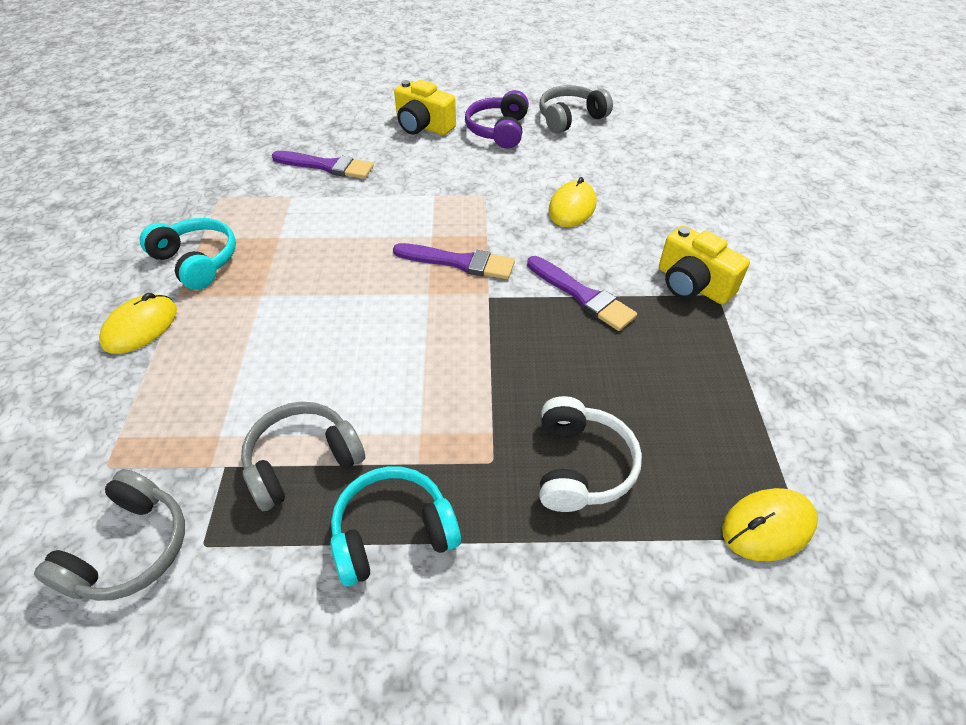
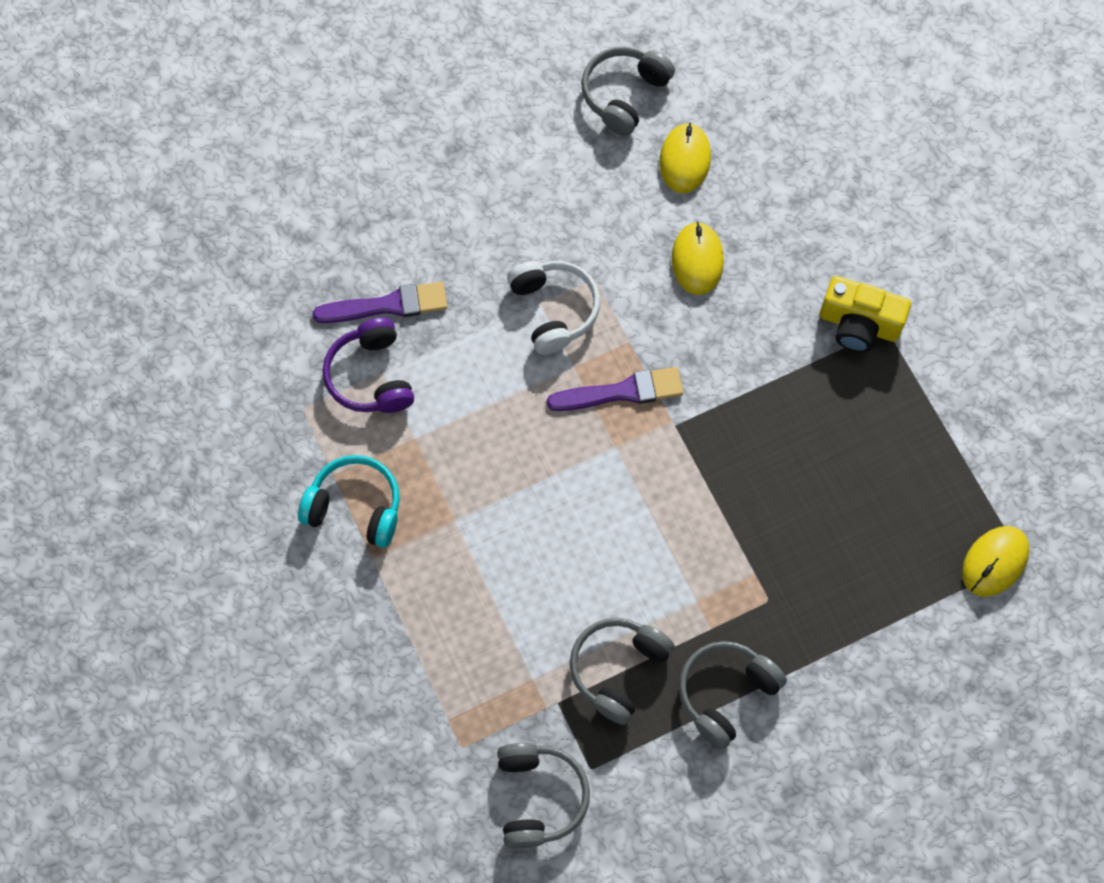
camera: 25 degrees left, 20 degrees up
yellow mouse [99,293,177,354] -> yellow mouse moved to [659,123,711,193]
turquoise headphones [330,466,461,586] -> grey headphones [679,641,787,749]
yellow camera [394,80,456,135] -> none
purple headphones [465,90,529,149] -> purple headphones moved to [323,317,414,413]
purple brush [527,256,637,331] -> none
white headphones [539,396,642,512] -> white headphones moved to [507,261,600,355]

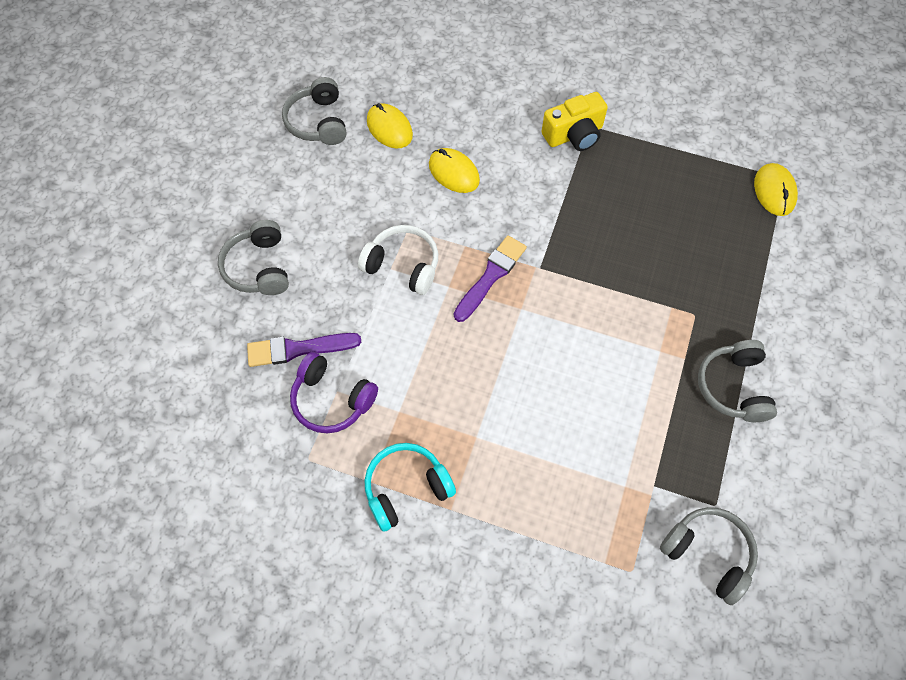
camera: 45 degrees left, 5 degrees down
purple brush [313,282,447,323] -> purple brush turned 135 degrees counterclockwise [247,333,361,367]
grey headphones [570,618,675,725] -> grey headphones moved to [218,220,289,295]

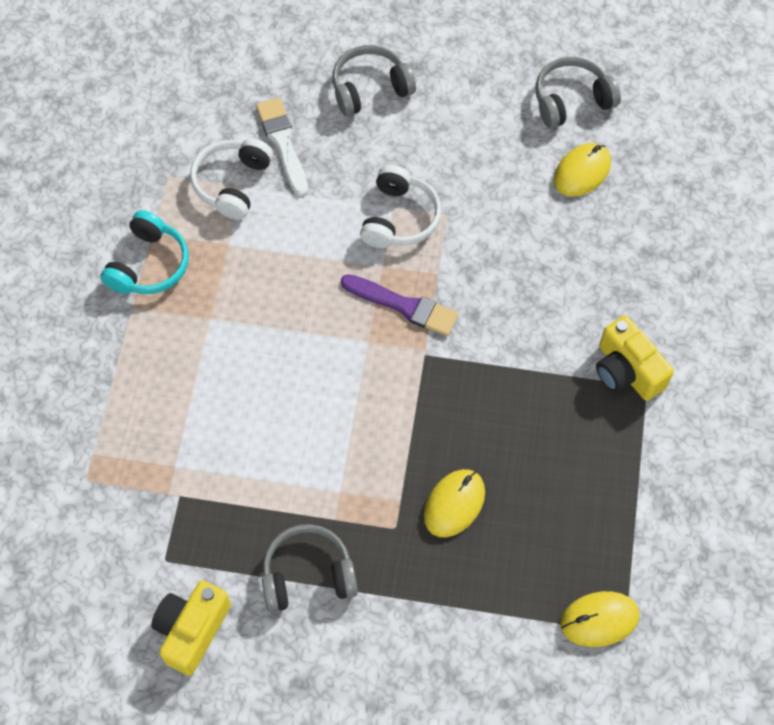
camera: 80 degrees right, 0 degrees up
purple brush [247,333,361,367] -> white brush [256,97,308,197]
purple headphones [290,352,378,433] -> white headphones [190,138,273,220]
turquoise headphones [364,443,456,532] -> turquoise headphones turned 60 degrees clockwise [100,210,189,294]
yellow mouse [429,148,480,193] -> yellow mouse moved to [424,469,485,537]
grey headphones [660,507,758,605] -> none
none -> yellow camera [151,580,231,676]

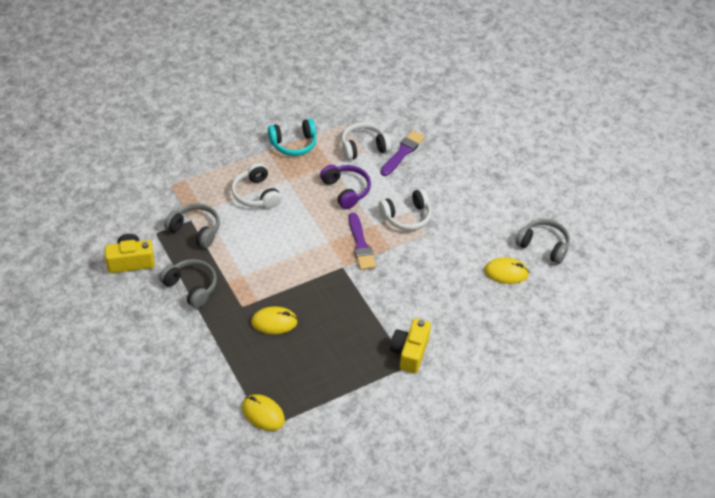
camera: 50 degrees right, 15 degrees down
white brush [256,97,308,197] -> purple brush [381,130,425,176]
grey headphones [332,45,416,116] -> grey headphones moved to [164,203,220,248]
none -> white headphones [231,163,282,208]
none -> purple headphones [320,165,371,209]

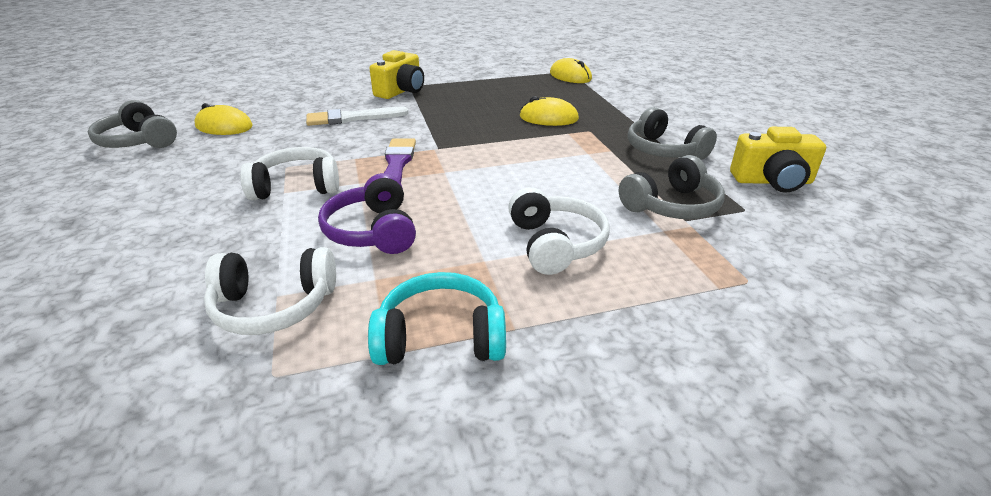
camera: 165 degrees left, 15 degrees down
grey headphones [164,203,220,248] -> grey headphones turned 75 degrees counterclockwise [619,155,725,219]
purple brush [381,130,425,176] -> none
none -> white brush [306,107,409,126]

